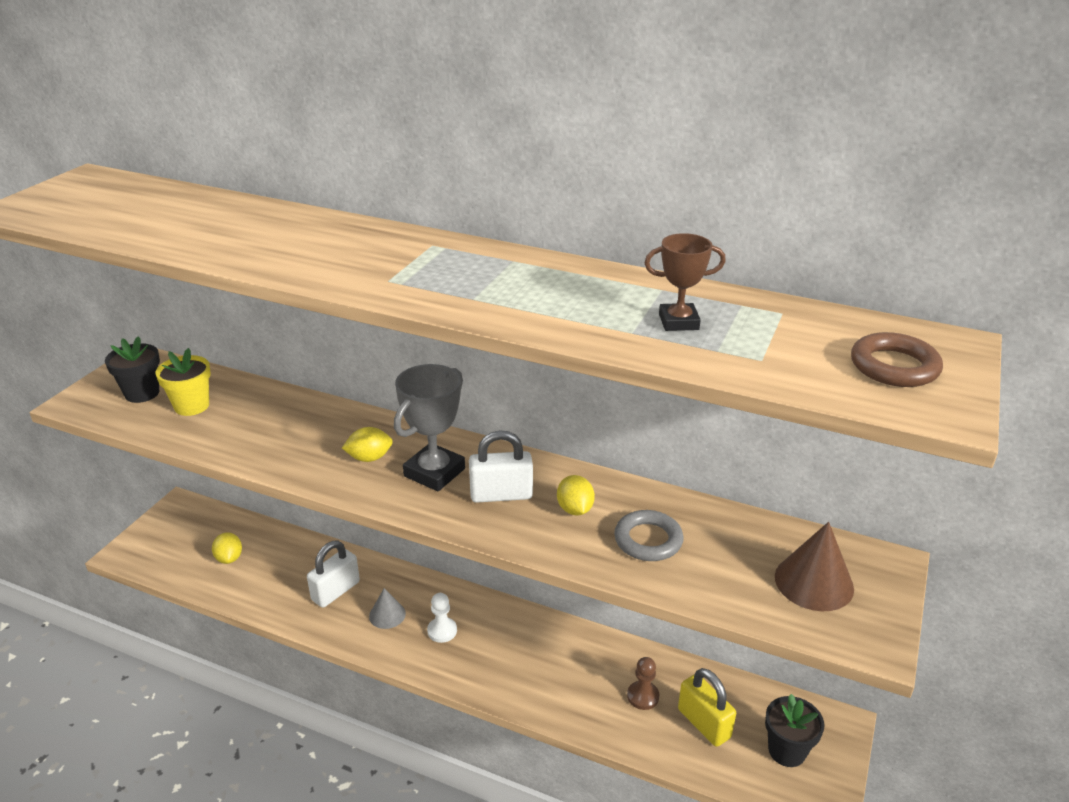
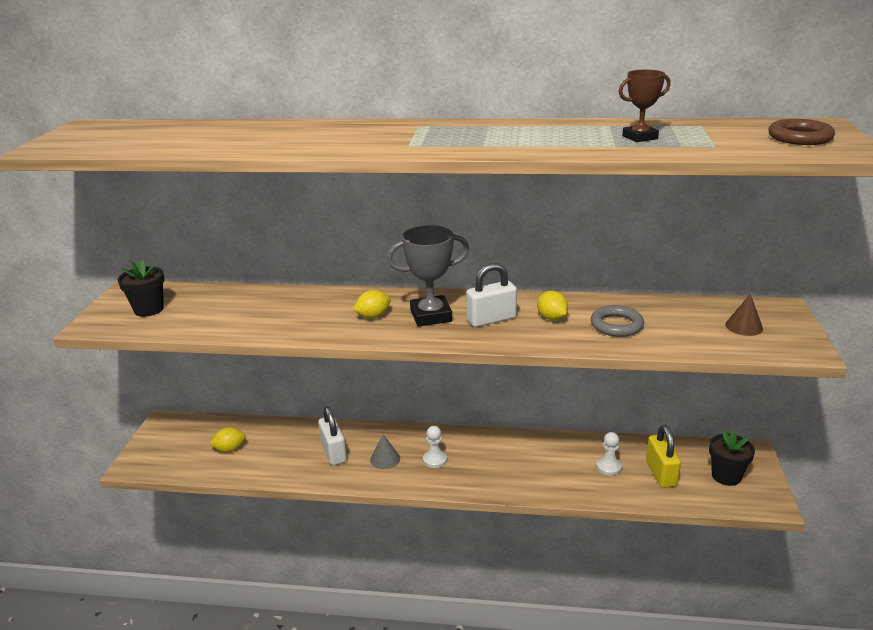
camera: 15 degrees left, 5 degrees down
yellow flower pot [156,348,211,416] -> none
yellow lemon [212,532,242,564] -> yellow lemon turned 75 degrees counterclockwise [209,427,246,452]
white padlock [307,541,360,608] -> white padlock turned 45 degrees counterclockwise [318,407,347,465]
grey trophy [394,364,465,492] -> grey trophy turned 60 degrees clockwise [387,225,469,327]
brown pawn [627,657,659,710] -> white pawn [596,432,622,476]
yellow padlock [678,668,736,747] -> yellow padlock turned 45 degrees clockwise [646,425,681,488]
brown cone [775,522,854,611] -> brown cone [725,294,763,336], size x0.63

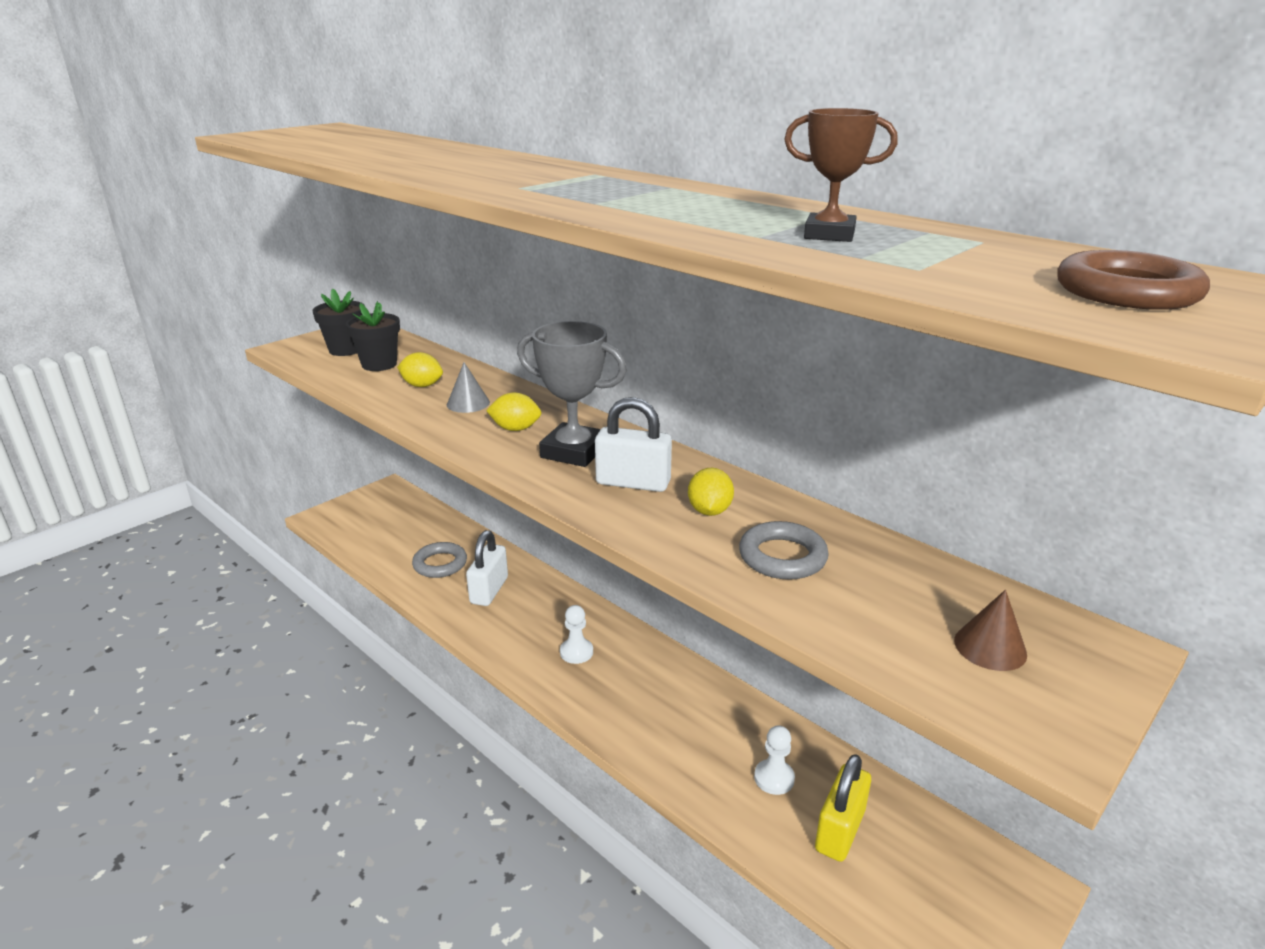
camera: 35 degrees right, 0 degrees up
yellow lemon [209,427,246,452] -> yellow lemon moved to [397,352,443,387]
grey cone [370,435,400,469] -> grey cone moved to [447,362,490,413]
black flower pot [709,430,755,486] -> black flower pot moved to [346,301,400,371]
none -> grey ring [412,542,467,578]

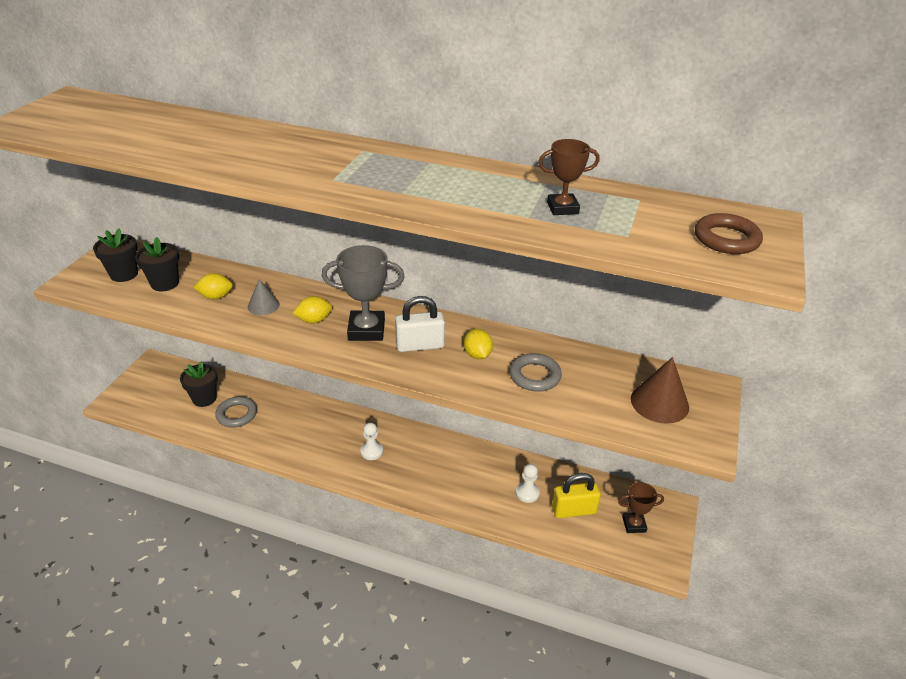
camera: 25 degrees left, 10 degrees up
white padlock [466,530,508,606] -> none
yellow padlock [815,754,871,862] -> yellow padlock turned 75 degrees clockwise [552,473,601,518]
brown cone [954,590,1027,671] -> brown cone [631,357,689,424], size x1.59
none -> black flower pot [180,361,218,407]
none -> brown trophy [618,482,664,533]

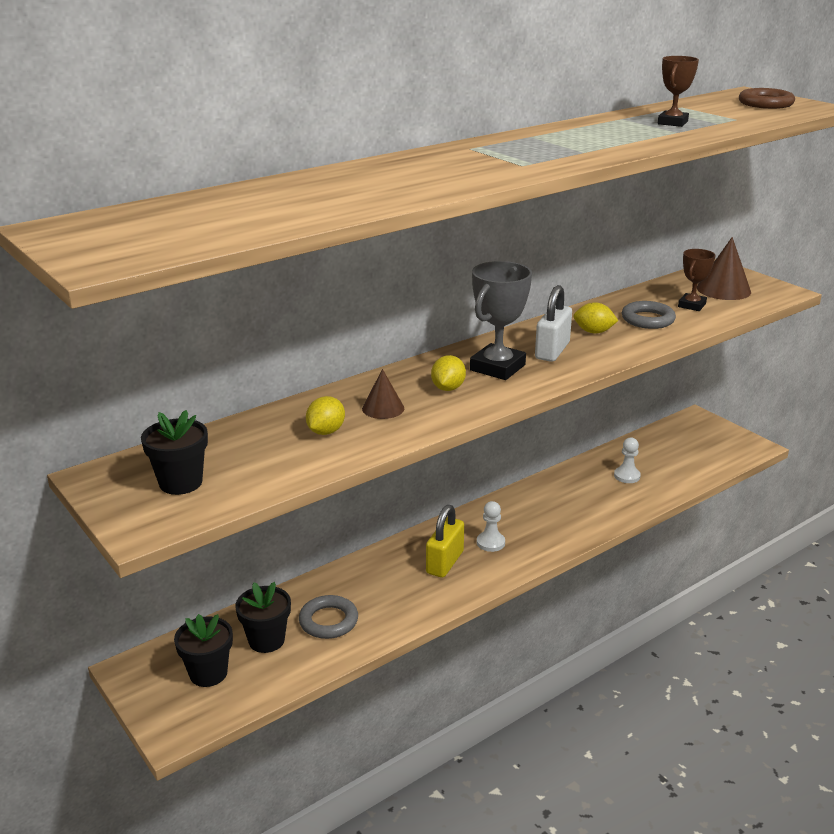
camera: 55 degrees left, 10 degrees down
black flower pot [135,237,179,291] -> black flower pot moved to [174,614,233,687]
grey cone [248,279,280,315] -> brown cone [362,369,404,419]
yellow padlock [552,473,601,518] -> yellow padlock moved to [426,505,464,578]
brown trophy [618,482,664,533] -> brown trophy moved to [678,249,716,311]

